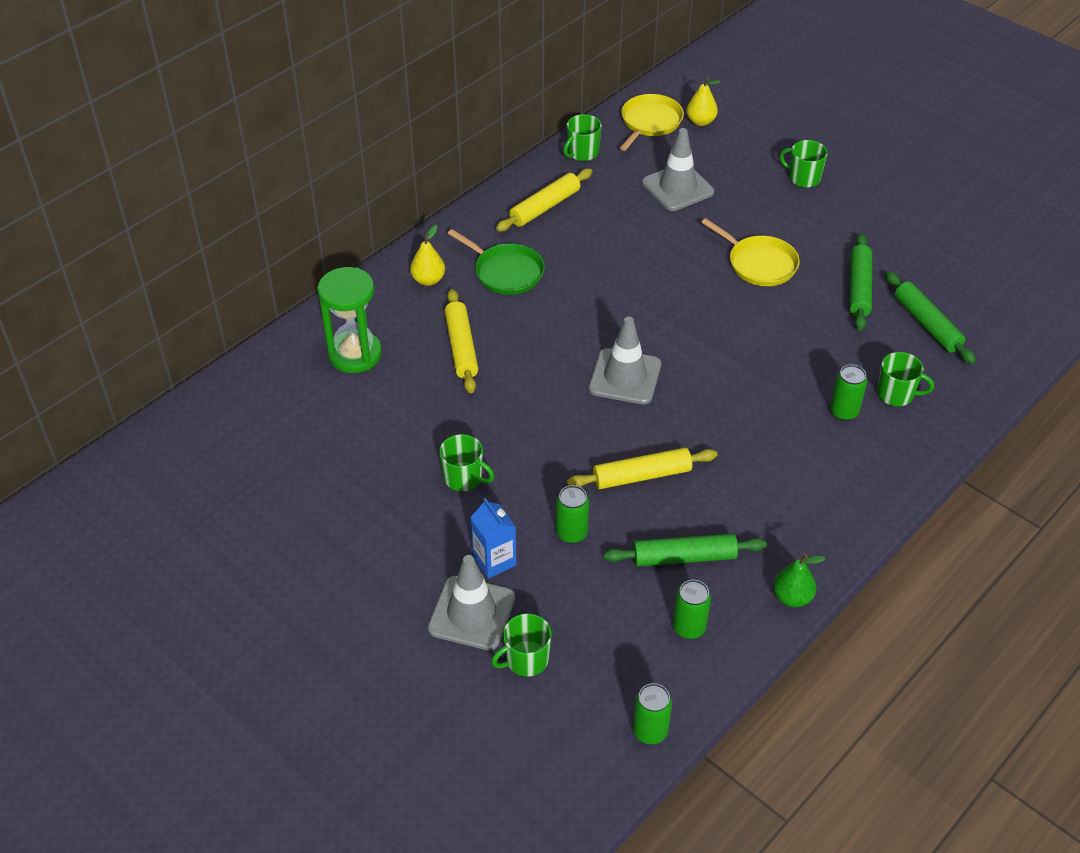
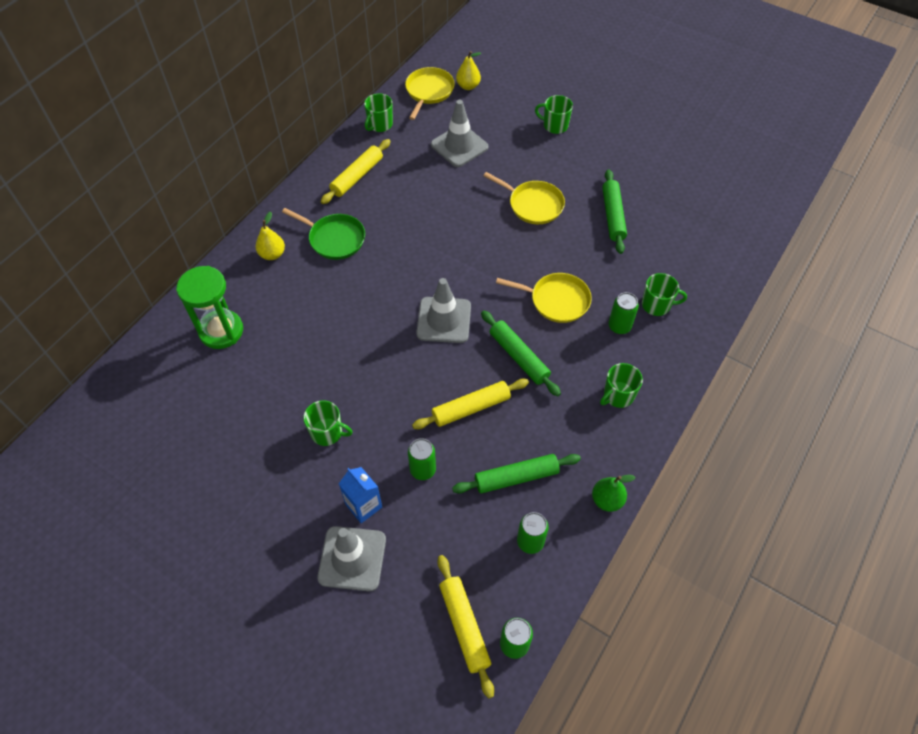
camera: 10 degrees left, 10 degrees up
yellow rolling pin [444,289,478,393] -> yellow rolling pin moved to [437,555,494,698]
green mug [491,614,552,677] -> green mug moved to [600,363,643,408]
green rolling pin [885,271,976,364] -> green rolling pin moved to [481,310,561,396]
none -> yellow pan [496,273,592,323]

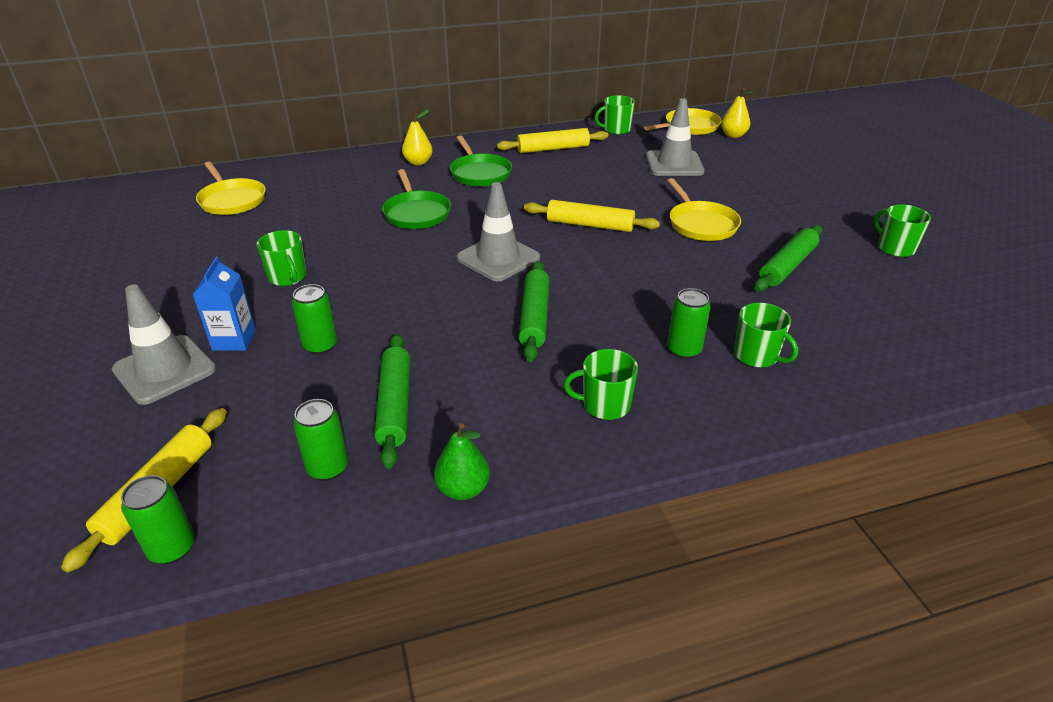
camera: 40 degrees right, 20 degrees down
green hourglass [176,266,243,349] -> none
yellow rolling pin [412,379,529,429] -> yellow rolling pin moved to [524,200,660,232]
green rolling pin [452,454,581,494] -> green rolling pin turned 60 degrees clockwise [374,334,411,469]
yellow pan [496,273,592,323] -> yellow pan moved to [196,162,266,215]
green mug [535,95,573,134] -> green mug moved to [874,205,931,257]
none -> green pan [382,169,451,229]

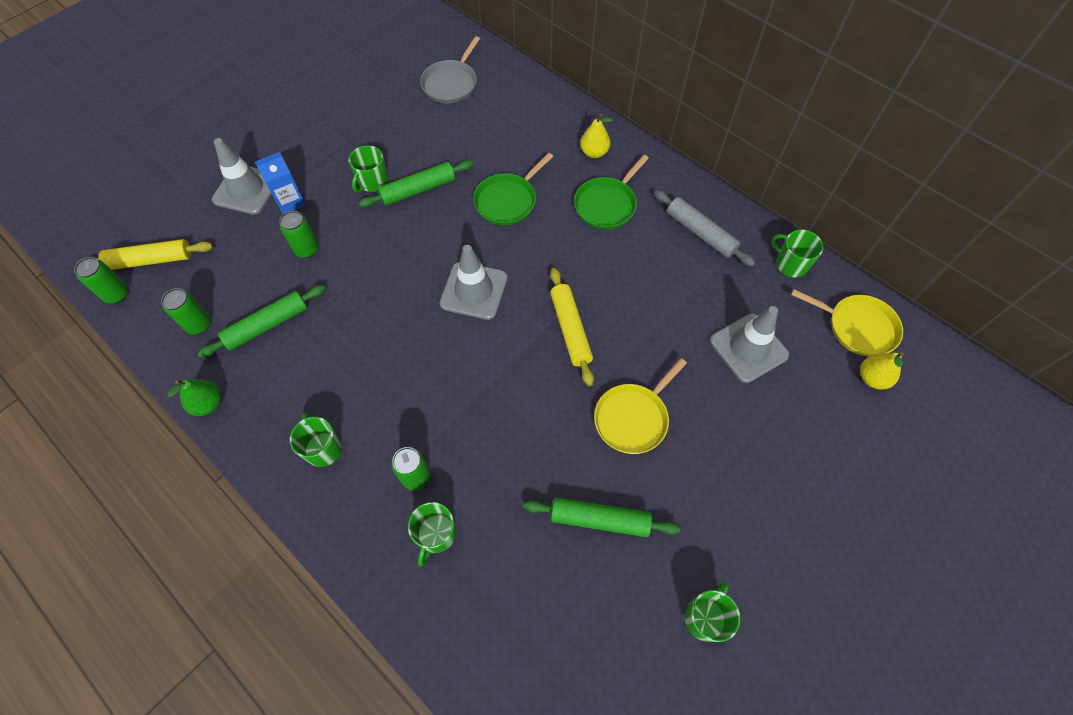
camera: 60 degrees right, 25 degrees up
yellow pan [196,162,266,215] -> grey pan [420,36,480,103]
yellow rolling pin [497,128,608,153] -> grey rolling pin [654,190,755,267]
green rolling pin [518,261,550,362] -> green rolling pin moved to [359,160,473,208]

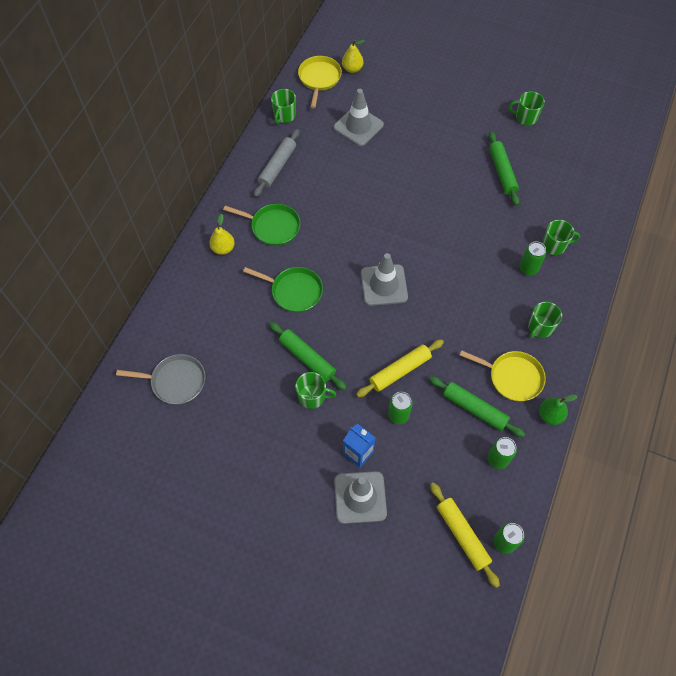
camera: 110 degrees left, 0 degrees up
yellow rolling pin [550,268,594,386] -> yellow rolling pin moved to [356,339,444,397]
yellow pan [594,358,687,454] -> yellow pan moved to [460,350,546,401]

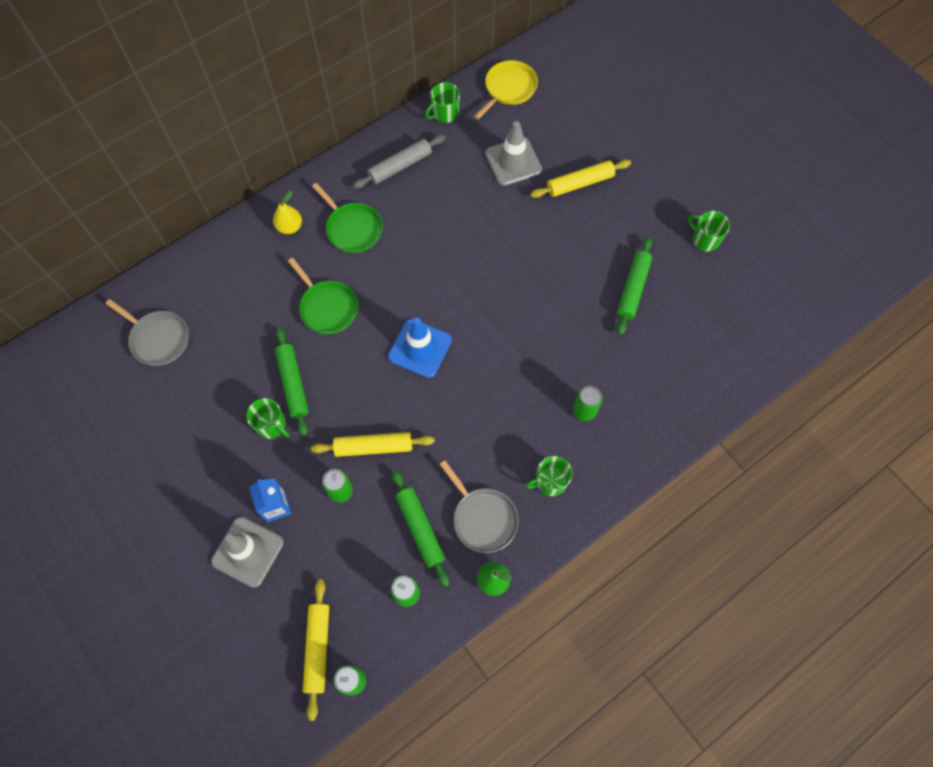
camera: 30 degrees right, 5 degrees up
yellow pear [342,40,364,73] -> none
grey traffic cone [361,253,408,306] -> blue traffic cone [388,317,452,378]
yellow pan [460,350,546,401] -> grey pan [440,461,519,553]
green mug [542,220,580,255] -> none
none -> yellow rolling pin [530,159,631,198]

